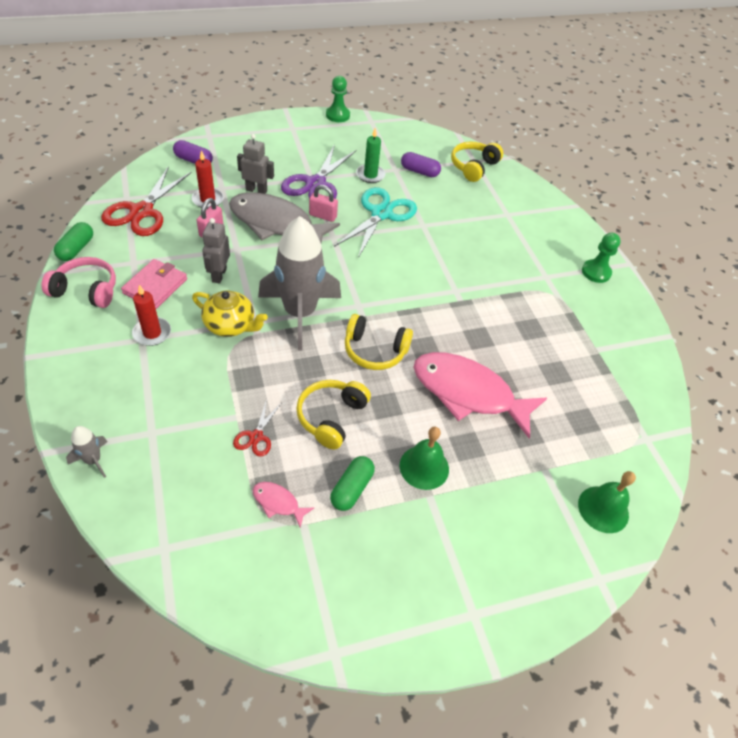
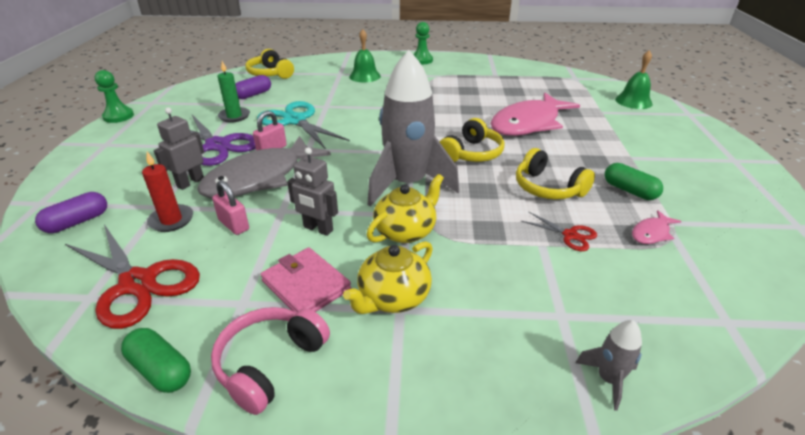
camera: 65 degrees left, 15 degrees down
red candle [132,285,171,346] -> yellow teapot [343,241,433,314]
green bell [399,427,449,490] -> green bell moved to [349,29,381,82]

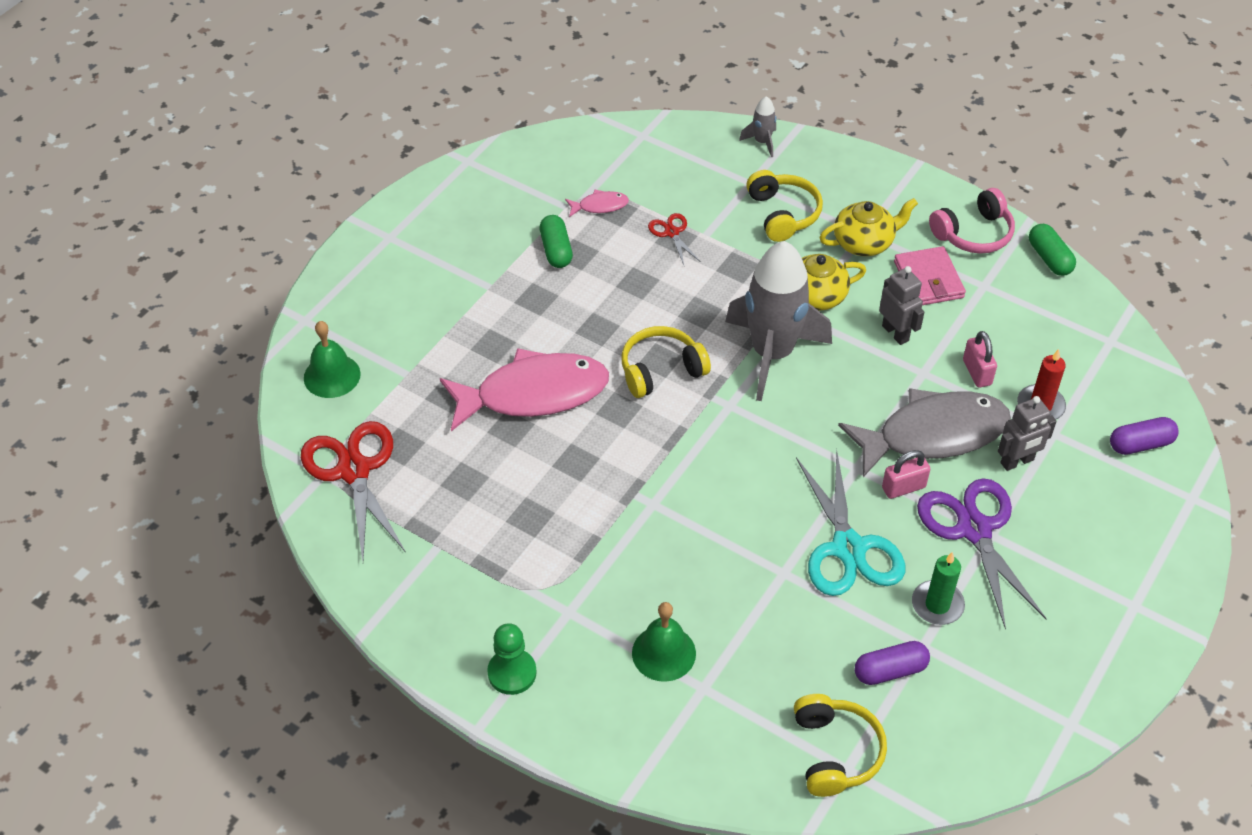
camera: 150 degrees left, 15 degrees up
red scissors [65,224,200,329] -> red scissors moved to [301,421,406,561]
green pawn [94,70,134,123] -> none
yellow headphones [516,148,595,200] -> yellow headphones moved to [746,170,823,242]

